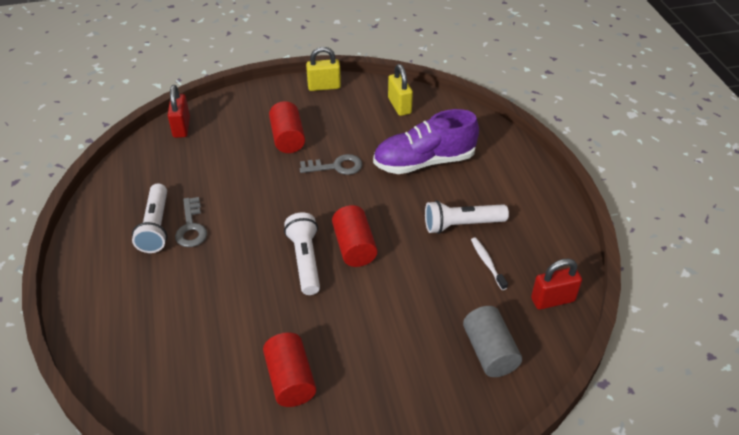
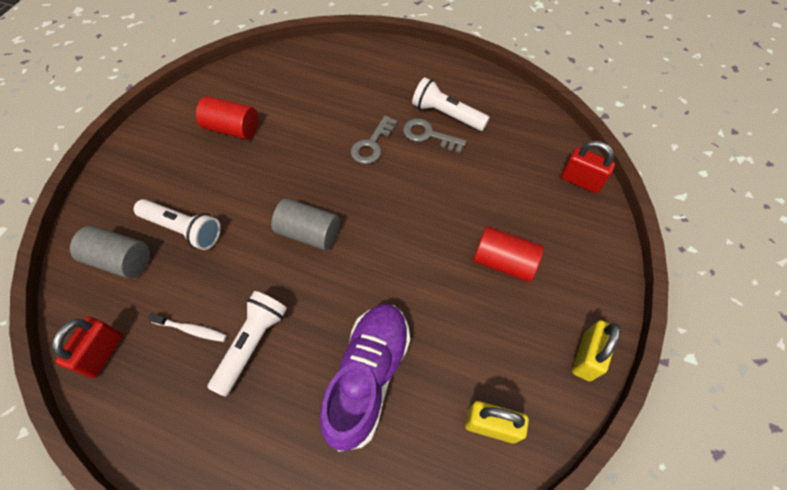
camera: 125 degrees right, 15 degrees up
white flashlight [284,212,320,295] -> white flashlight moved to [134,199,221,250]
grey key [300,154,362,175] -> grey key moved to [351,115,397,164]
red cylinder [332,205,377,267] -> grey cylinder [271,198,340,250]

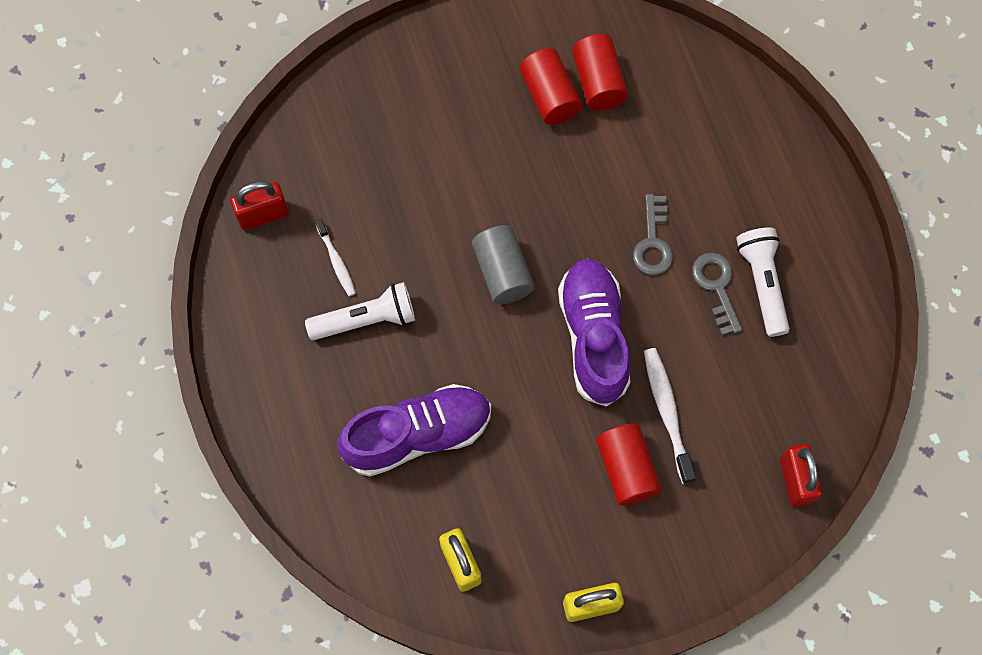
camera: 50 degrees right, 10 degrees up
grey cylinder [70,225,150,278] -> none
white flashlight [134,199,221,250] -> none
grey key [351,115,397,164] -> grey key turned 75 degrees counterclockwise [633,194,673,275]
none -> purple shoe [558,258,631,407]
none -> red cylinder [572,34,628,111]
none -> white toothbrush [644,348,696,484]

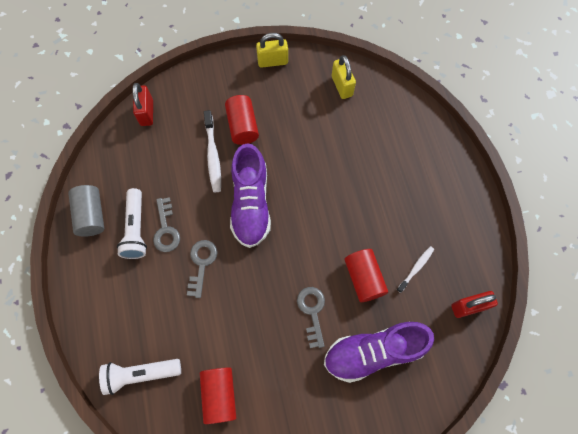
camera: 175 degrees left, 0 degrees up
white flashlight [305,282,415,340] -> white flashlight moved to [99,359,181,395]
white toothbrush [315,218,356,296] -> white toothbrush turned 60 degrees clockwise [397,246,434,293]
purple shoe [337,384,491,477] -> purple shoe moved to [324,322,434,383]
grey cylinder [472,225,534,304] -> grey cylinder moved to [68,185,104,237]
red cylinder [519,48,582,125] -> red cylinder moved to [345,249,388,302]
none -> grey key [297,287,325,348]

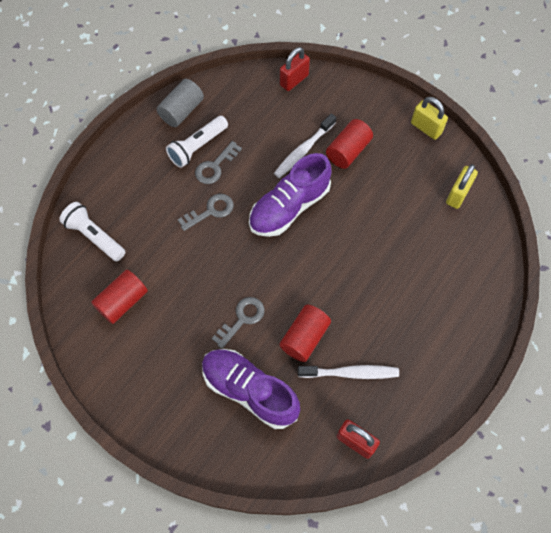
camera: 50 degrees right, 5 degrees down
white toothbrush [397,246,434,293] -> white toothbrush [298,365,399,379], size x1.59

